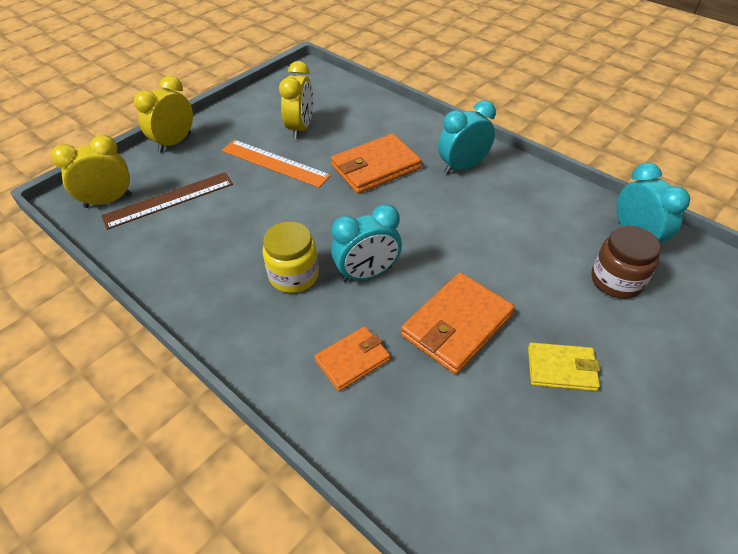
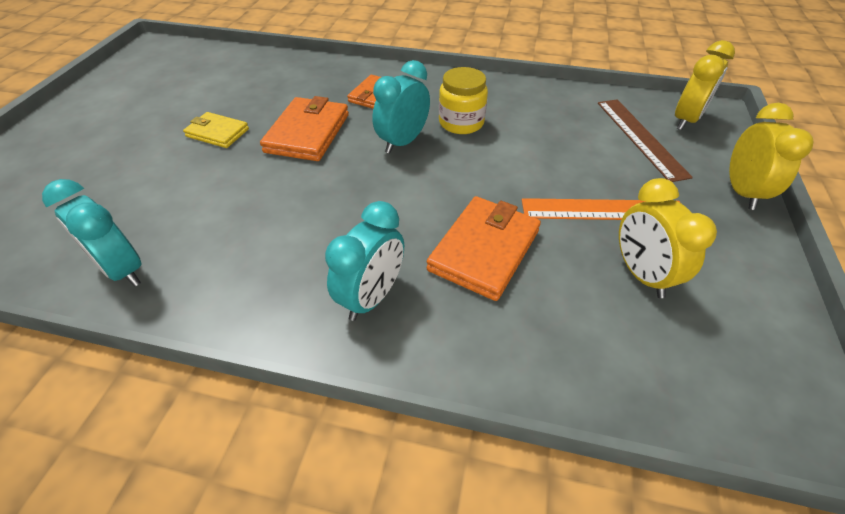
camera: 150 degrees right, 0 degrees up
brown ruler [101,172,233,230] -> brown ruler turned 45 degrees counterclockwise [598,100,693,182]
yellow wallet [528,342,600,391] -> yellow wallet turned 45 degrees clockwise [183,112,249,148]
brown jar [591,226,661,299] -> none

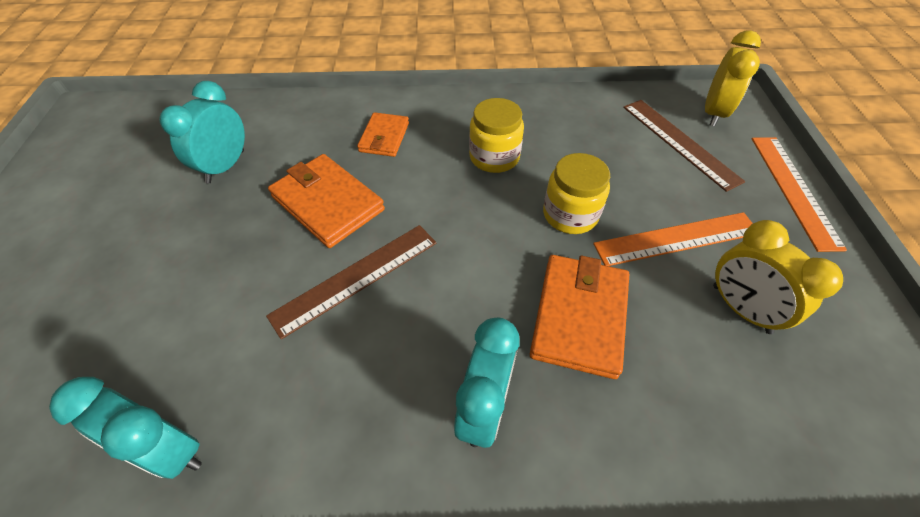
camera: 15 degrees left, 5 degrees up
yellow wallet [183,112,249,148] -> none
orange wallet [260,96,349,161] -> orange wallet turned 45 degrees counterclockwise [268,154,385,248]
turquoise clock [372,60,430,154] -> turquoise clock moved to [159,81,245,183]
yellow clock [729,103,814,210] -> orange ruler [752,137,847,252]
none -> brown ruler [266,225,437,339]
none -> yellow jar [543,153,610,234]

